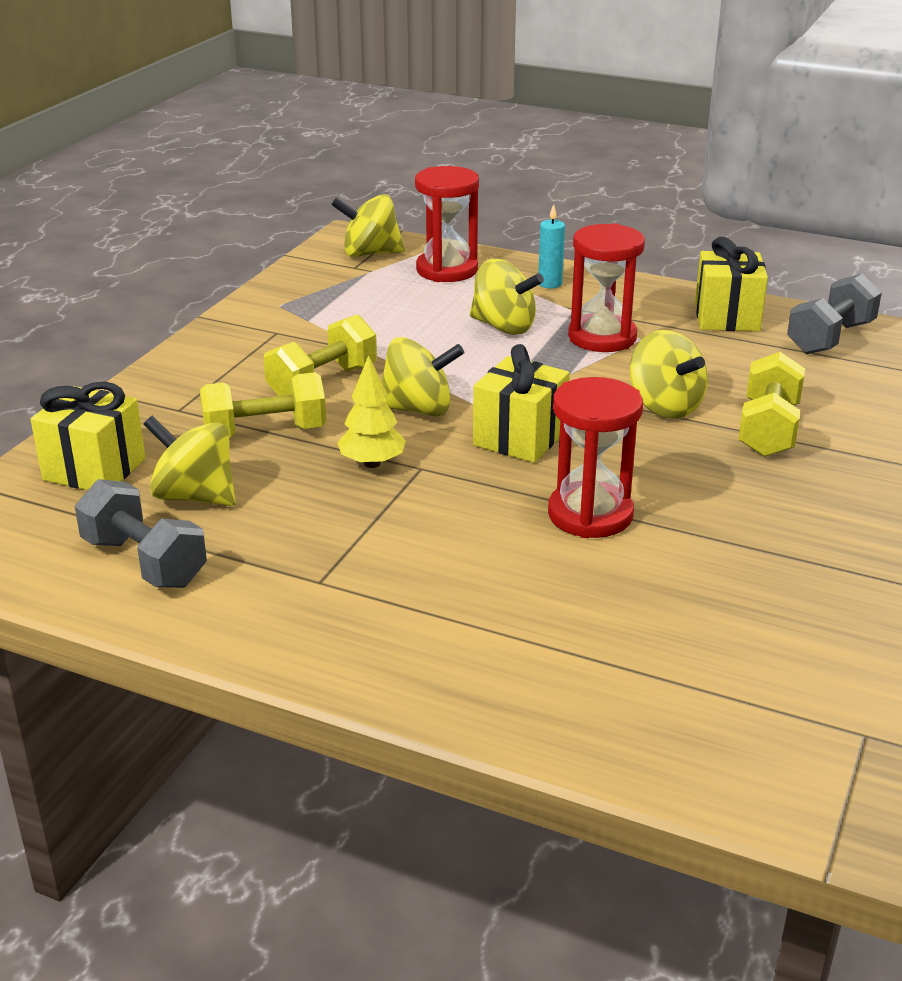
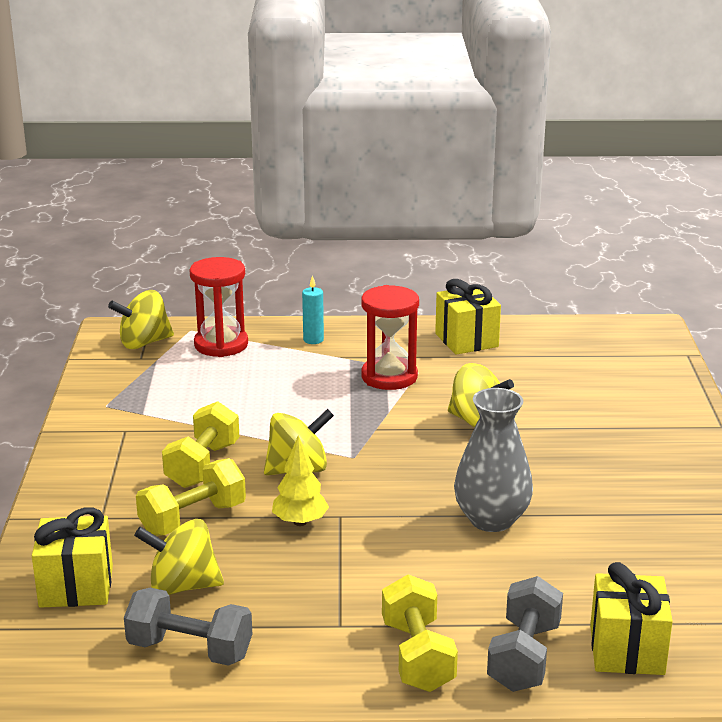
camera: 25 degrees left, 5 degrees down
yellow spinning top [470,259,544,335] -> none
yellow gift [473,344,569,463] -> yellow gift moved to [590,562,673,675]
red hourglass [548,377,643,538] -> grey vase [454,388,533,532]
yellow dumbbell [738,352,805,457] -> yellow dumbbell moved to [382,574,458,692]
grey dumbbell [787,274,882,354] -> grey dumbbell moved to [487,576,563,692]

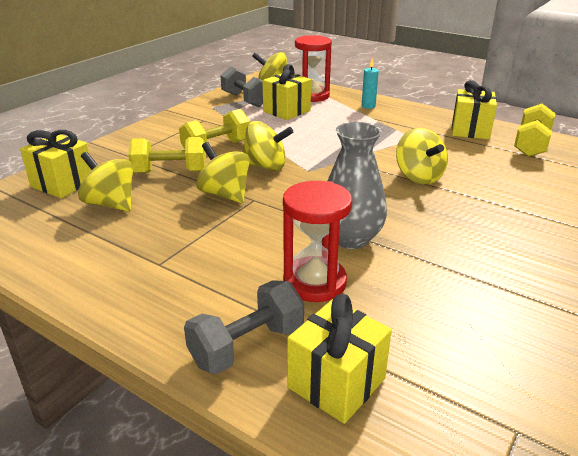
camera: 35 degrees right, 5 degrees up
grey dumbbell [124,588,252,666] -> grey dumbbell moved to [220,66,263,107]
yellow tree [272,435,329,526] -> yellow spinning top [196,142,250,203]
red hourglass [361,285,419,390] -> red hourglass moved to [283,181,352,302]
yellow dumbbell [382,574,458,692] -> yellow dumbbell moved to [514,104,555,157]
none -> yellow gift [262,64,311,120]

